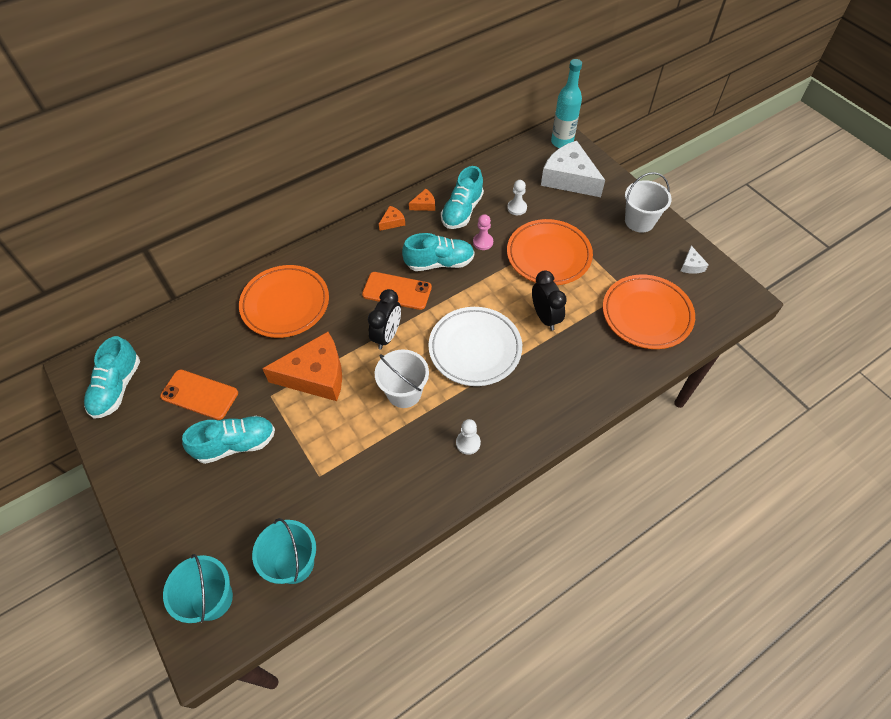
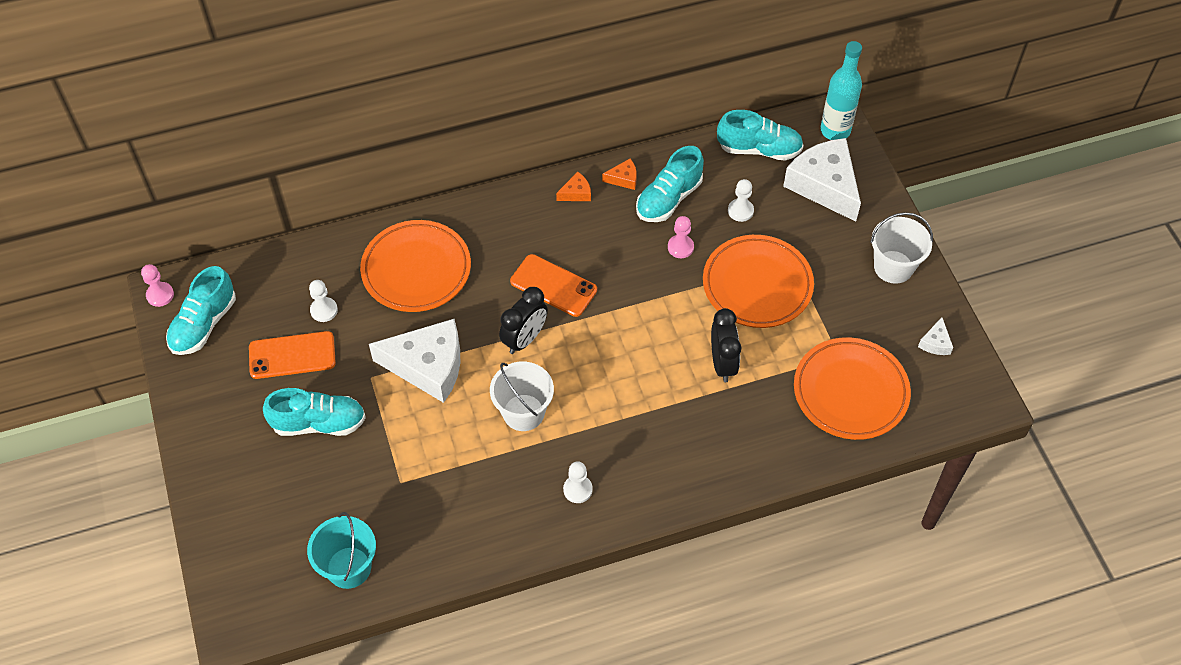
camera: 15 degrees right, 0 degrees up
orange phone [160,370,238,420] -> orange phone turned 45 degrees counterclockwise [249,331,336,379]
turquoise bucket [163,554,233,623] -> none
orange cheese [262,332,342,401] -> white cheese [369,319,460,403]
turquoise shoe [402,233,475,271] -> turquoise shoe moved to [717,110,804,161]
white plate [428,307,522,386] -> none
none -> pink pawn [141,264,174,307]
none -> white pawn [309,280,338,322]

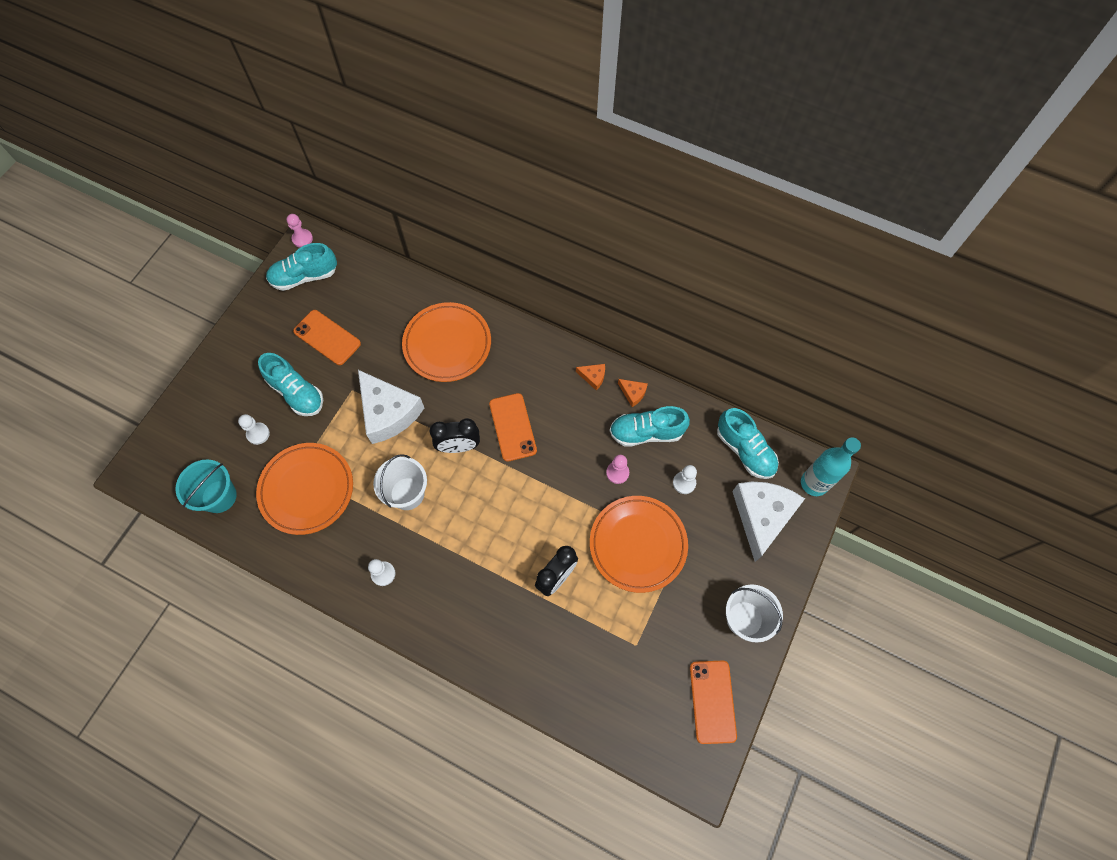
camera: 45 degrees right, 10 degrees up
white pawn [309,280,338,322] -> white pawn moved to [238,414,270,445]
orange plate [794,337,911,440] -> orange plate moved to [256,443,353,535]
white cheese [918,317,953,355] -> orange phone [690,661,737,744]

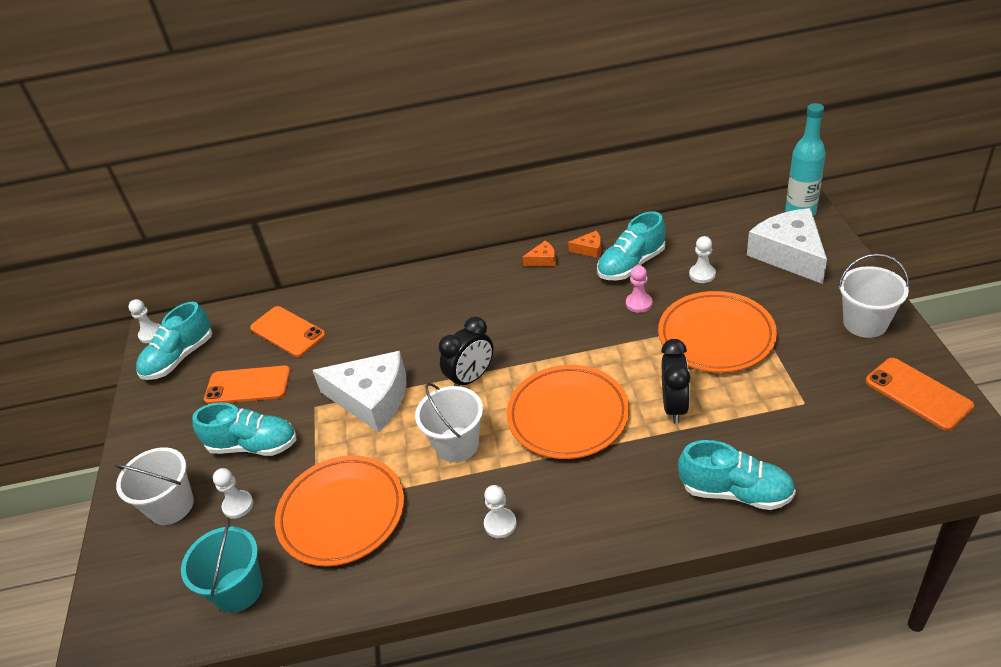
camera: 30 degrees left, 25 degrees down
pink pawn [287,214,313,248] -> white pawn [128,299,161,343]
orange plate [402,302,491,382] -> orange plate moved to [507,365,629,459]
orange phone [489,393,537,462] -> orange phone moved to [250,306,326,357]
turquoise shoe [717,408,779,479] -> turquoise shoe moved to [678,440,796,510]
none -> white bucket [114,447,194,525]

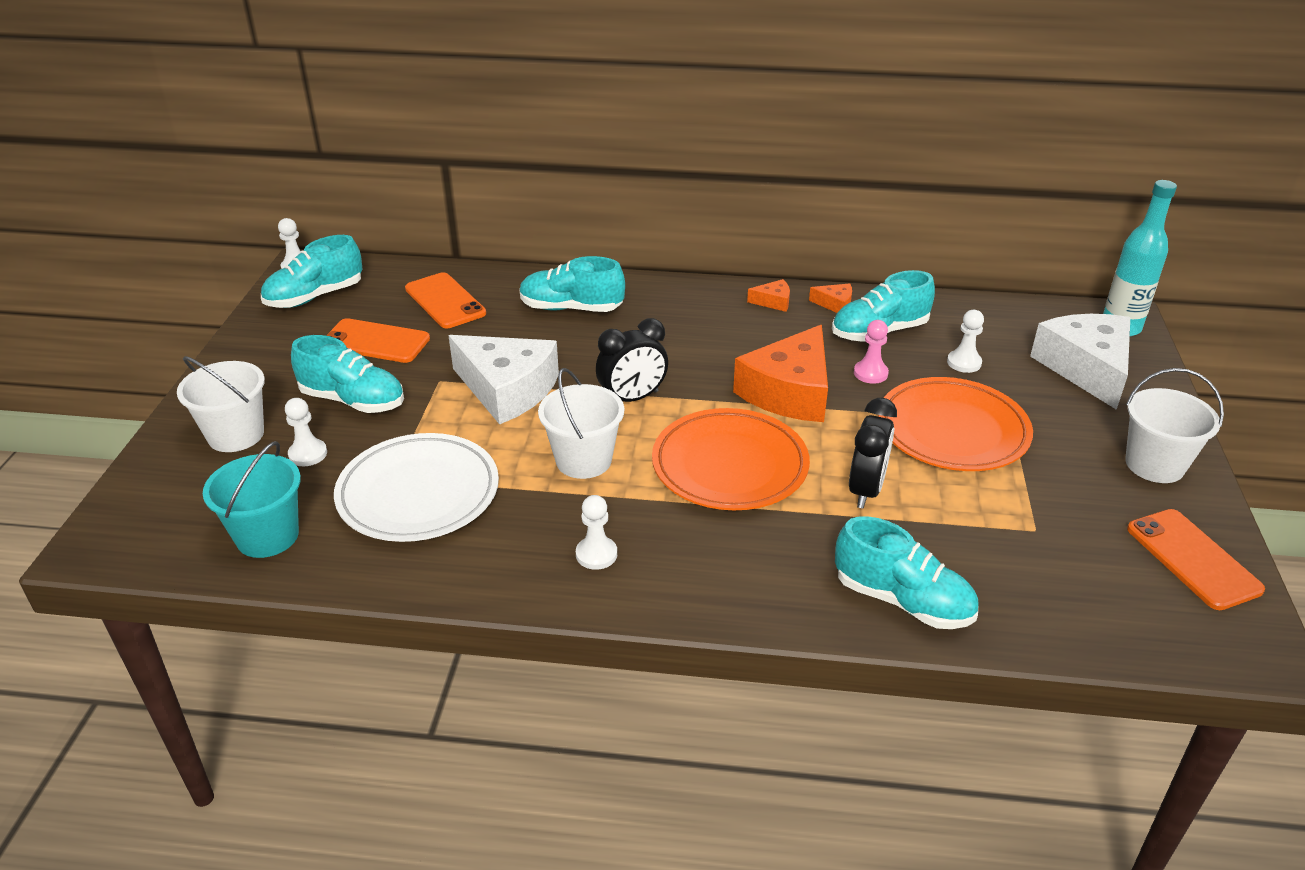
camera: 10 degrees right, 5 degrees down
orange plate [275,455,404,567] -> white plate [334,433,499,542]
none -> turquoise shoe [519,256,625,312]
none -> orange cheese [733,325,828,422]

